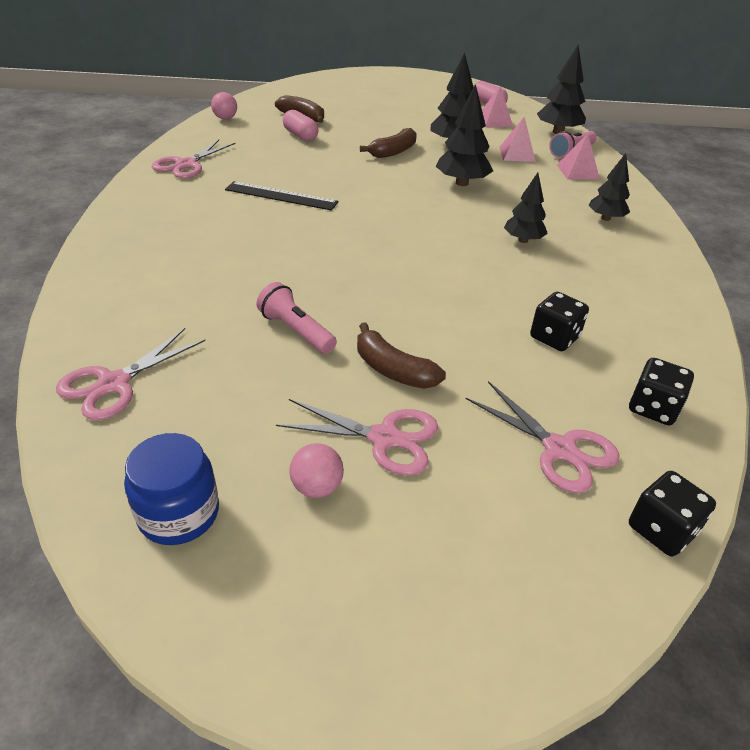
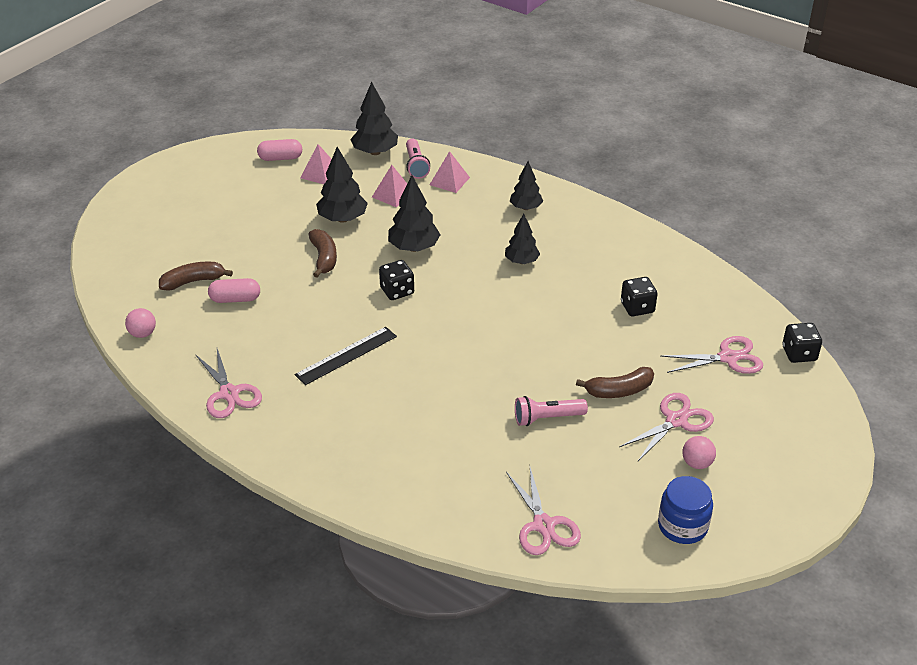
camera: 55 degrees left, 0 degrees up
black dice [629,358,694,425] -> black dice moved to [379,260,414,300]

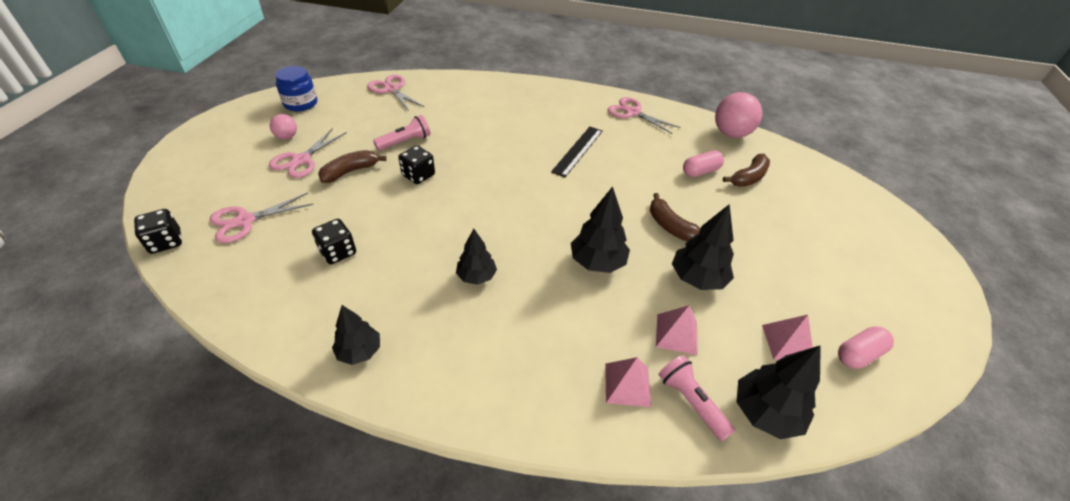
camera: 155 degrees right, 5 degrees up
pink ball [125,308,156,338] -> pink ball [715,92,762,138], size x1.88
black dice [379,260,414,300] -> black dice moved to [398,146,435,184]
black tree [510,161,543,210] -> black tree moved to [332,305,380,365]

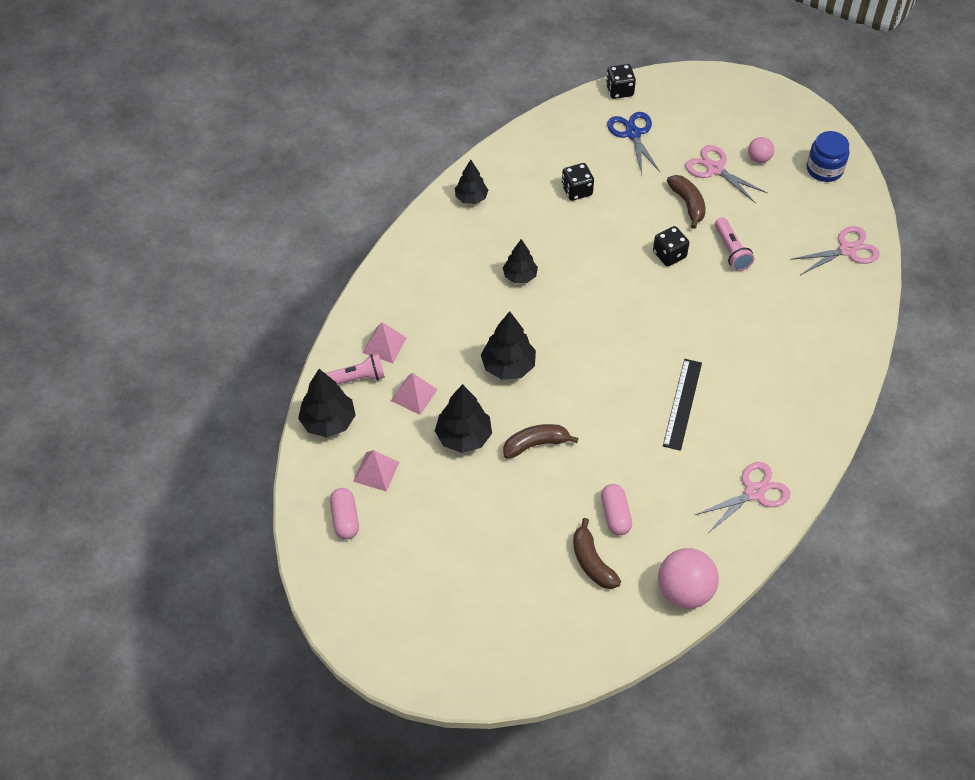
camera: 110 degrees right, 10 degrees up
pink scissors [210,193,314,243] -> blue scissors [607,112,661,174]
black ruler [551,127,603,177] -> black ruler turned 60 degrees clockwise [663,359,702,451]

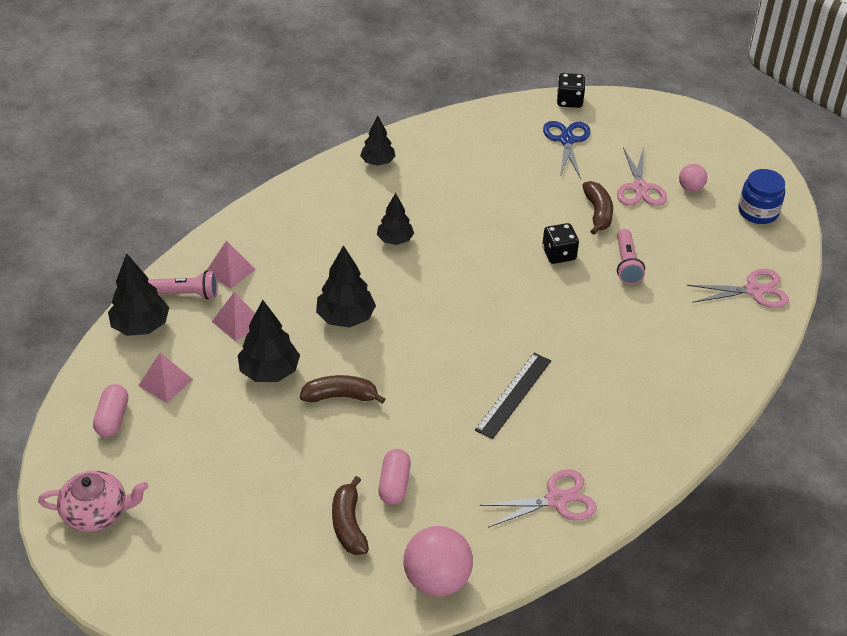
camera: 15 degrees right, 10 degrees down
black dice [562,163,594,201] -> none
pink scissors [685,145,767,204] -> pink scissors turned 150 degrees counterclockwise [617,146,667,206]
none -> pink teapot [38,470,149,532]

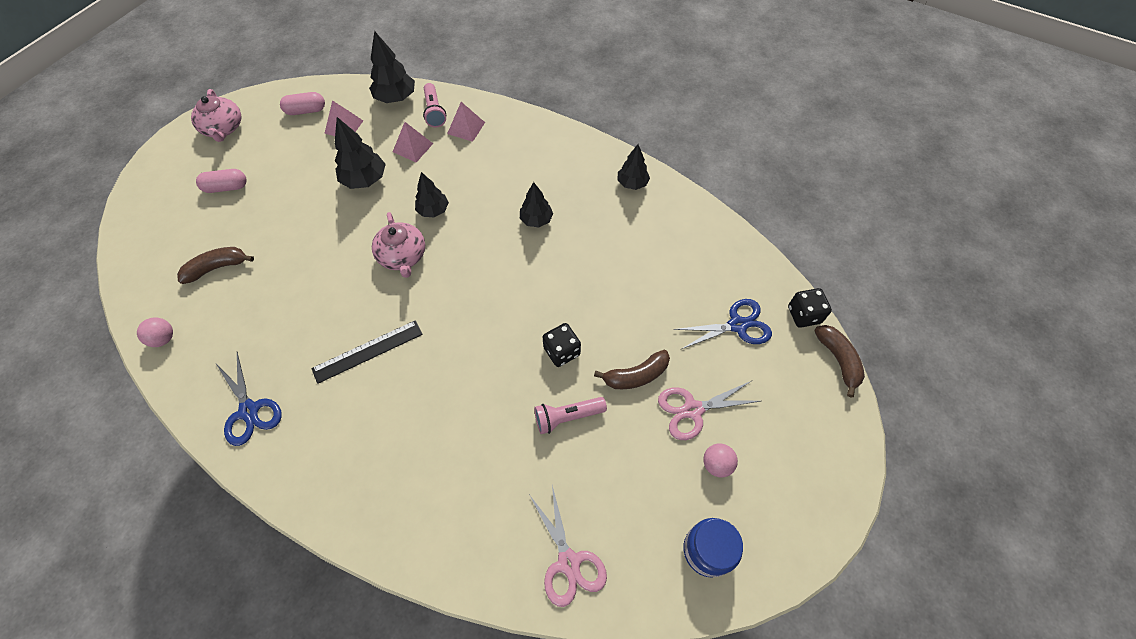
camera: 75 degrees right, 15 degrees up
brown banana [300,375,385,404] -> brown banana moved to [814,325,865,397]
black tree [316,245,376,328] -> black tree [415,172,449,217], size x0.66
pink capsule [378,449,411,505] -> pink capsule moved to [196,169,246,193]
pink ball [404,526,473,597] -> pink ball [137,318,173,347], size x0.53
black ruler [475,353,551,439] -> black ruler turned 45 degrees counterclockwise [311,320,423,384]
pink scissors [480,469,597,528] -> blue scissors [216,352,282,446]
none -> pink teapot [372,212,425,278]

